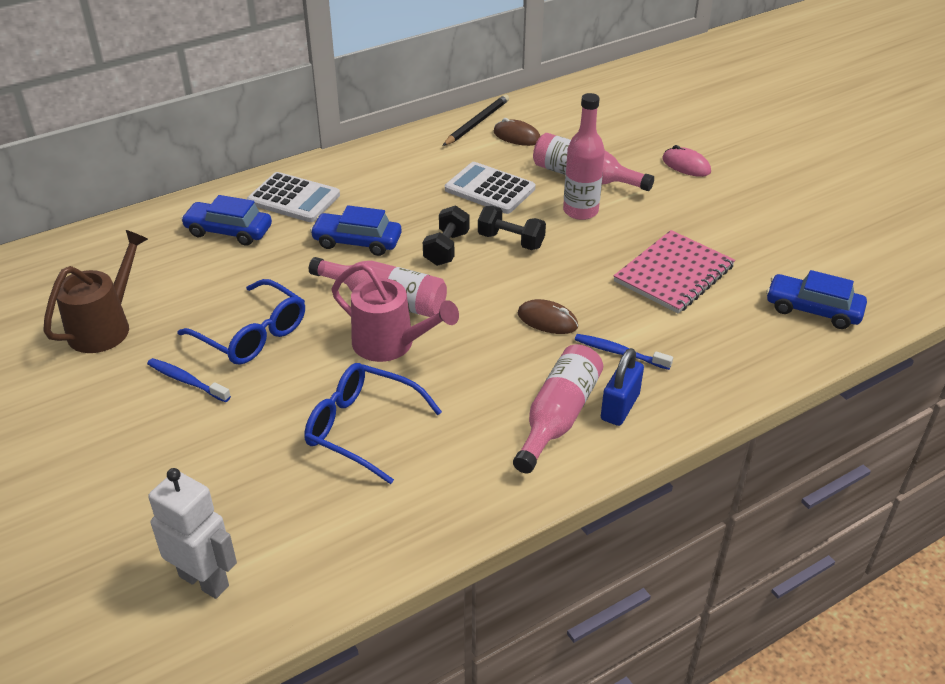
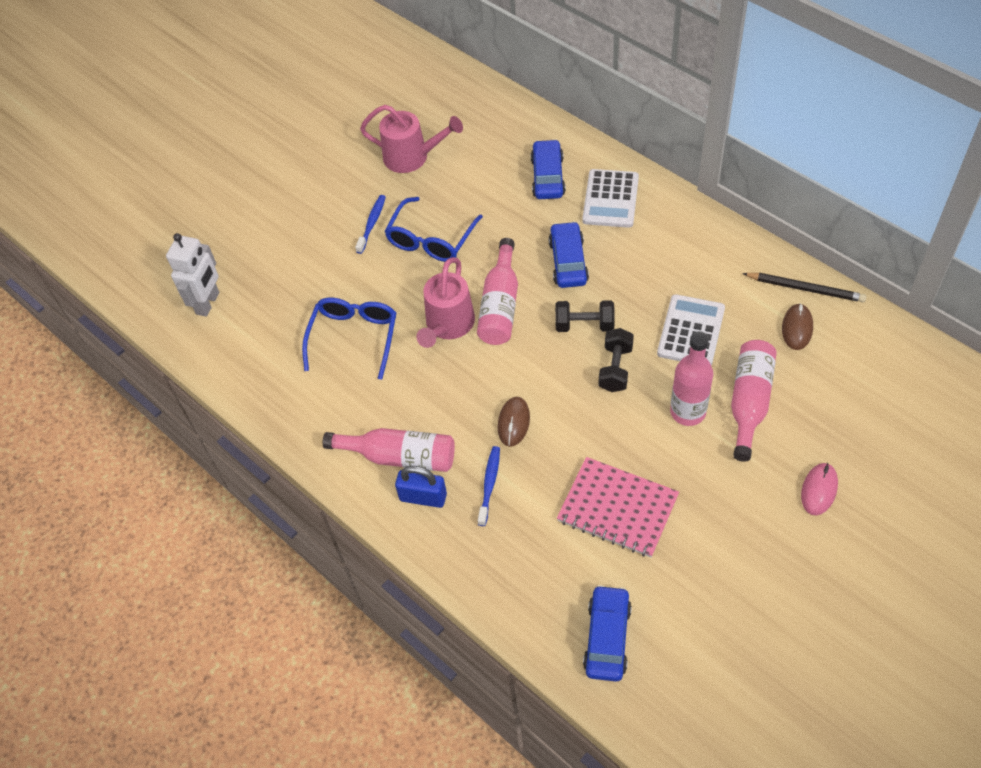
camera: 80 degrees right, 15 degrees up
brown watering can [43,230,148,353] -> pink watering can [360,105,463,173]

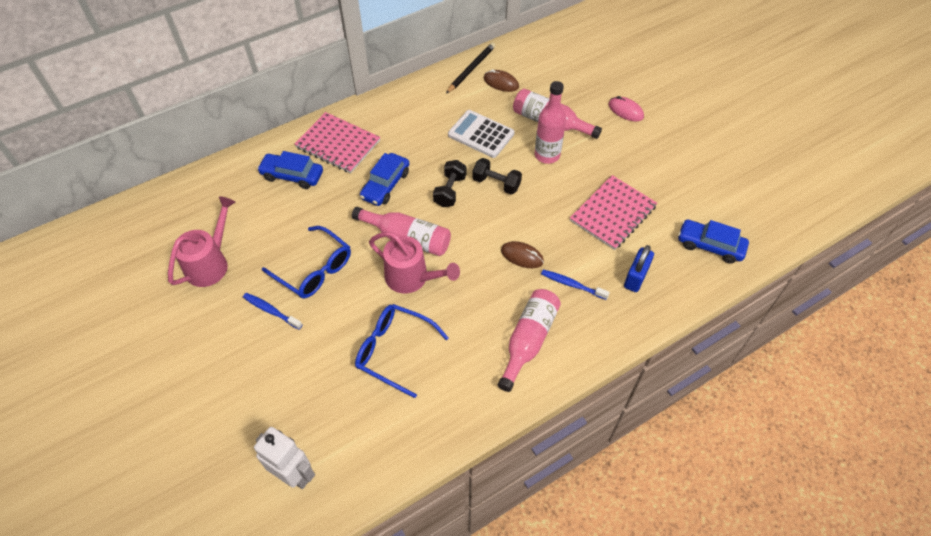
camera: 80 degrees left, 0 degrees up
blue padlock [395,466,447,508] -> blue padlock moved to [624,245,654,292]
blue car [548,221,589,288] -> blue car turned 75 degrees counterclockwise [360,153,409,206]
white calculator [582,169,639,228] -> pink notebook [295,112,380,173]

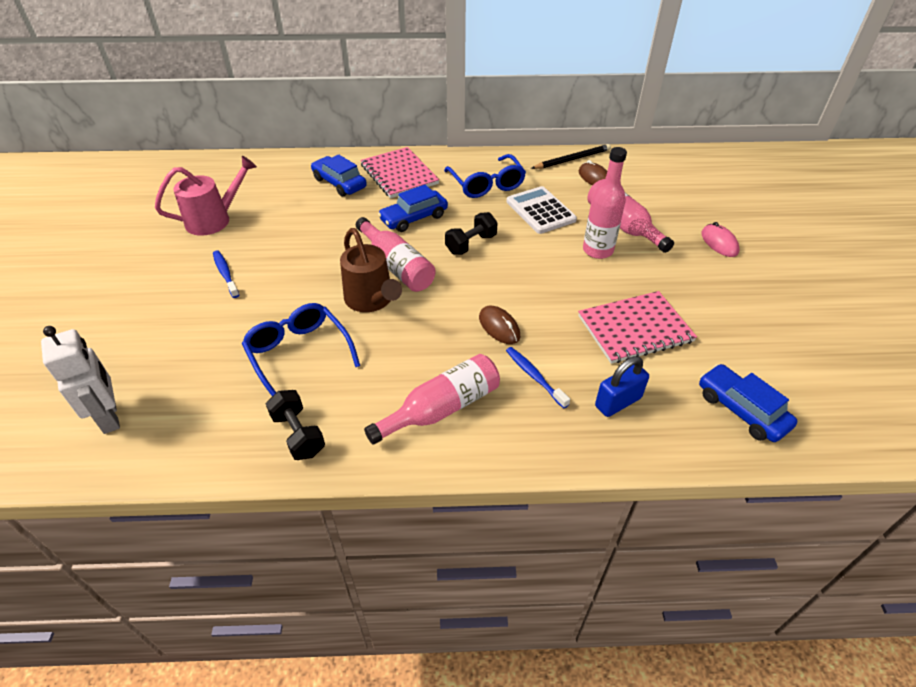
camera: 30 degrees right, 10 degrees down
blue glasses [262,226,351,299] -> blue glasses moved to [444,154,526,198]
pink watering can [369,232,460,293] -> brown watering can [340,228,402,312]
black dumbbell [472,158,522,195] -> black dumbbell moved to [266,390,325,460]

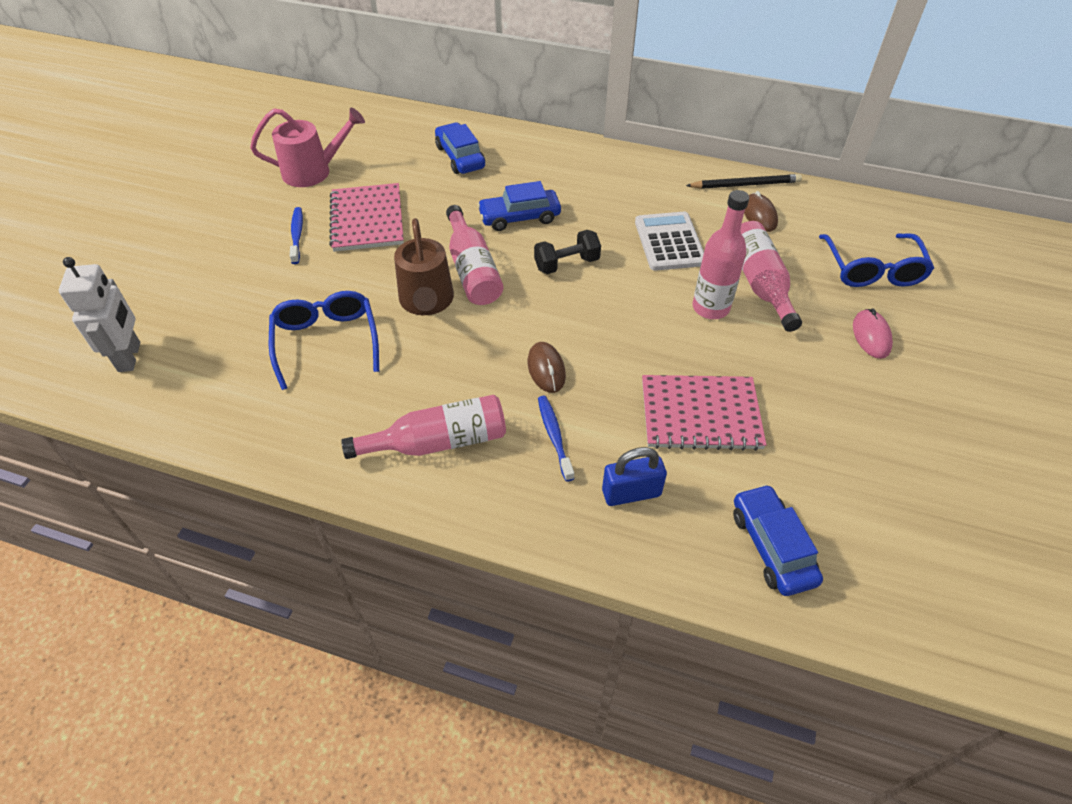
camera: 20 degrees right, 5 degrees up
black dumbbell [266,390,325,460] -> none
pink notebook [360,147,440,198] -> pink notebook moved to [329,183,404,252]
blue glasses [444,154,526,198] -> blue glasses moved to [819,233,934,287]

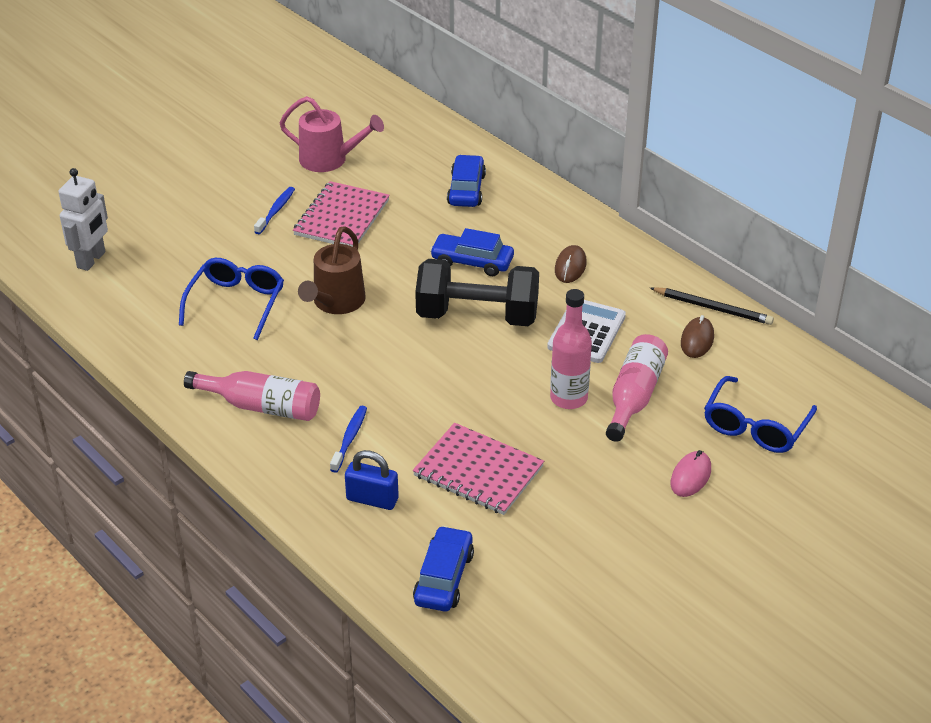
camera: 30 degrees right, 10 degrees down
pink bottle [446,205,503,305] -> none
brown mouse [528,342,566,393] -> brown mouse moved to [555,245,587,283]
black dumbbell [534,230,601,274] -> black dumbbell [415,259,539,326], size x1.93

